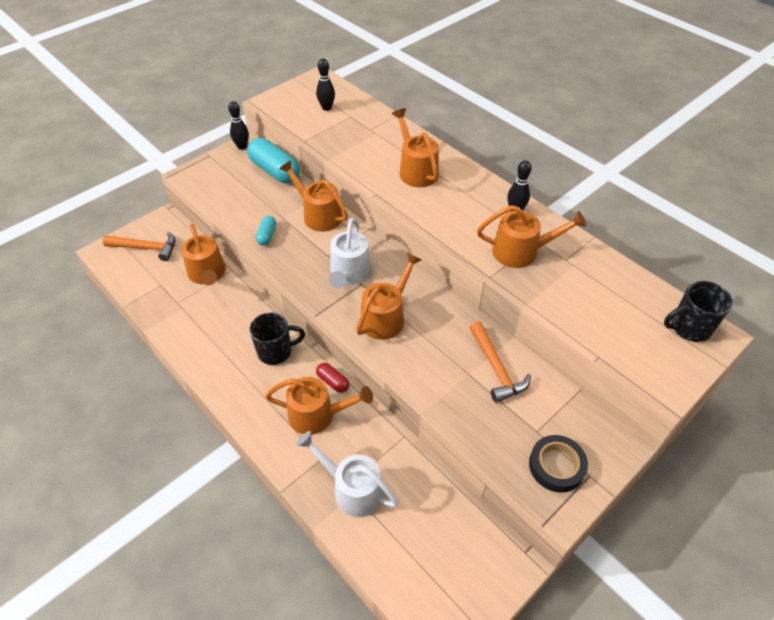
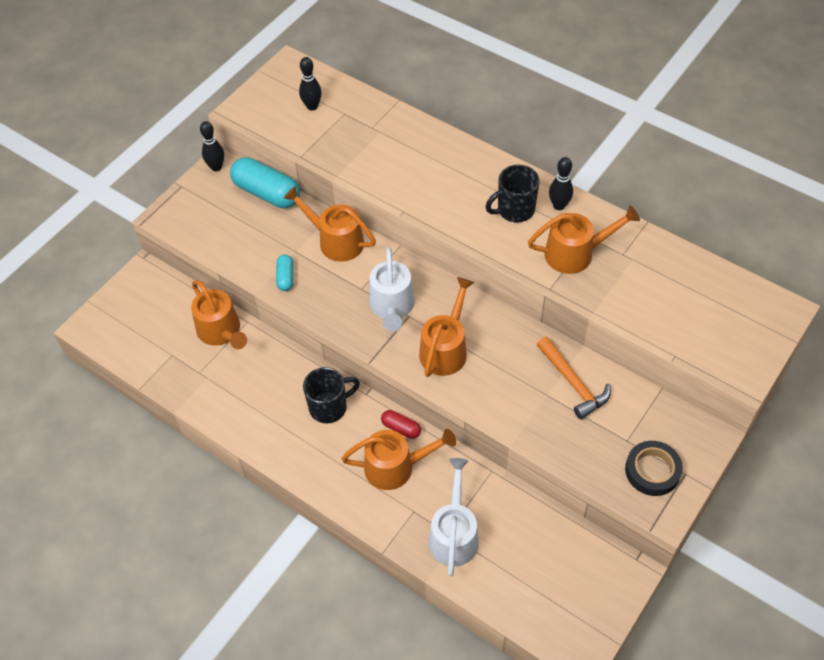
camera: 10 degrees left, 5 degrees up
orange hammer [103,231,176,261] -> none
white watering can [296,431,399,517] -> white watering can turned 75 degrees clockwise [429,458,479,576]
orange watering can [392,108,439,187] -> none
black mug [664,281,733,342] -> black mug moved to [486,165,540,223]

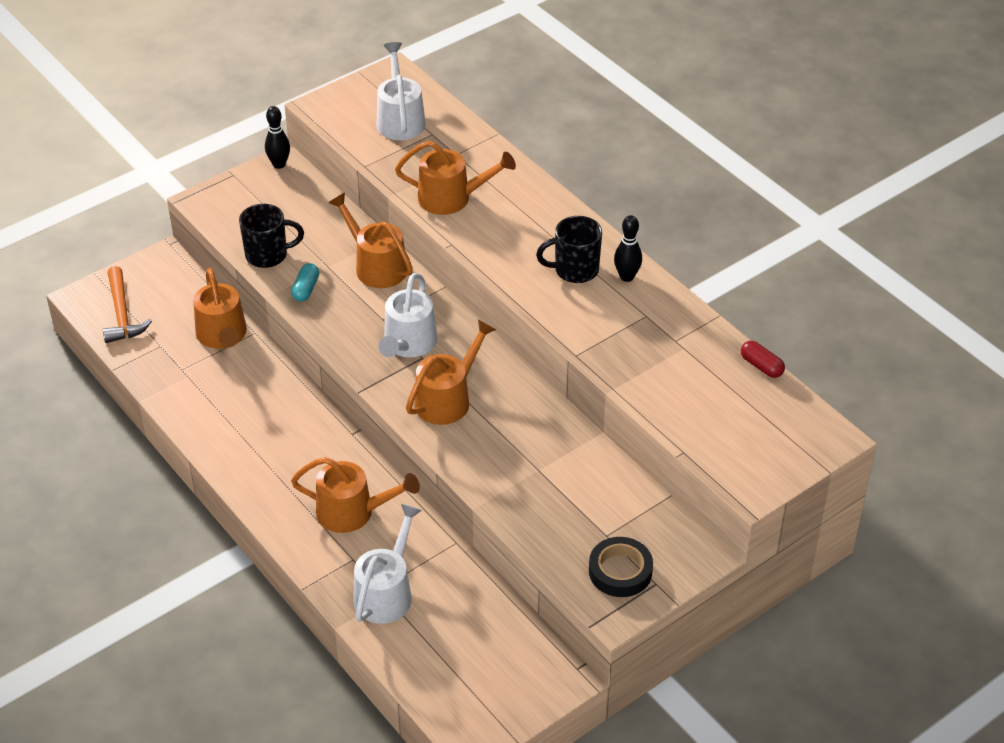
camera: 15 degrees right, 10 degrees down
turquoise capsule [230,157,300,208] -> none
black bowling pin [299,57,322,111] -> white watering can [377,42,426,140]
black mug [303,367,360,423] -> black mug moved to [239,204,304,268]
red capsule [381,410,421,439] -> red capsule moved to [741,341,785,378]
orange watering can [528,206,640,274] -> orange watering can moved to [395,141,516,215]
orange hammer [537,337,611,420] -> orange hammer moved to [103,266,152,343]

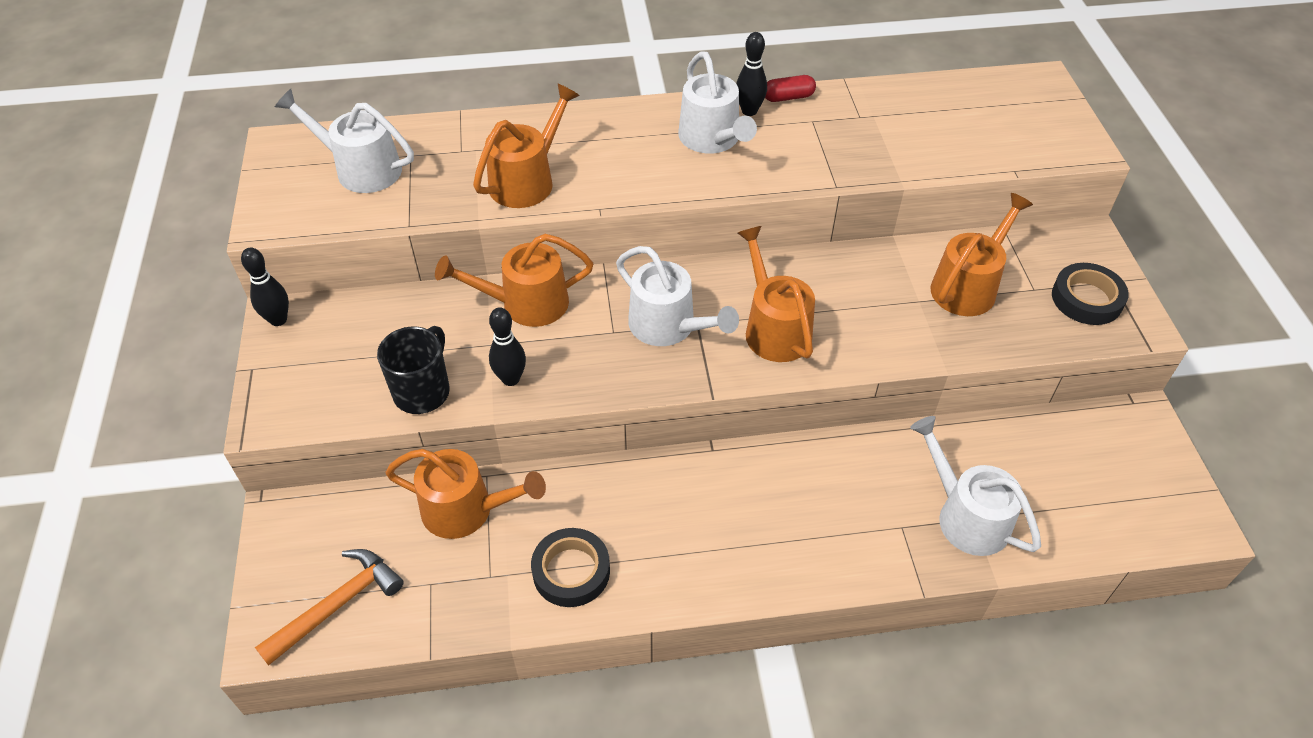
camera: 60 degrees left, 5 degrees up
orange hammer [103,266,152,343] -> orange hammer turned 60 degrees counterclockwise [255,549,404,666]
turquoise capsule [291,263,319,302] -> black bowling pin [489,307,526,386]
orange watering can [291,457,420,533] -> orange watering can moved to [931,193,1033,316]
black mug [536,216,602,283] -> white watering can [678,51,757,154]
red capsule [741,341,785,378] -> red capsule moved to [765,75,816,102]
none -> black tape [531,528,610,607]

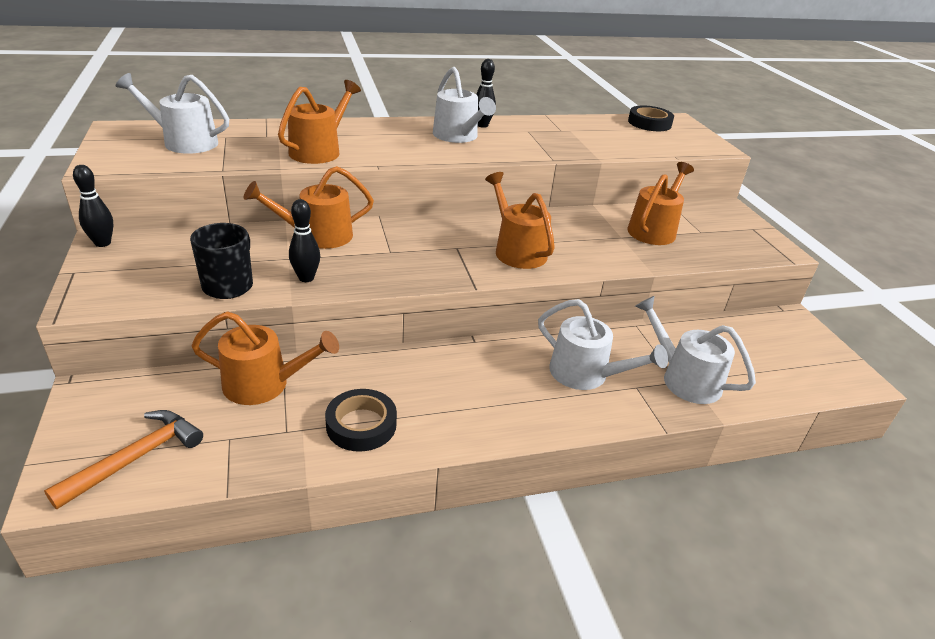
camera: 10 degrees left, 15 degrees down
white watering can [616,246,739,346] -> white watering can moved to [538,299,668,390]
red capsule [765,75,816,102] -> none
black tape [1052,263,1129,325] -> black tape moved to [628,105,674,131]

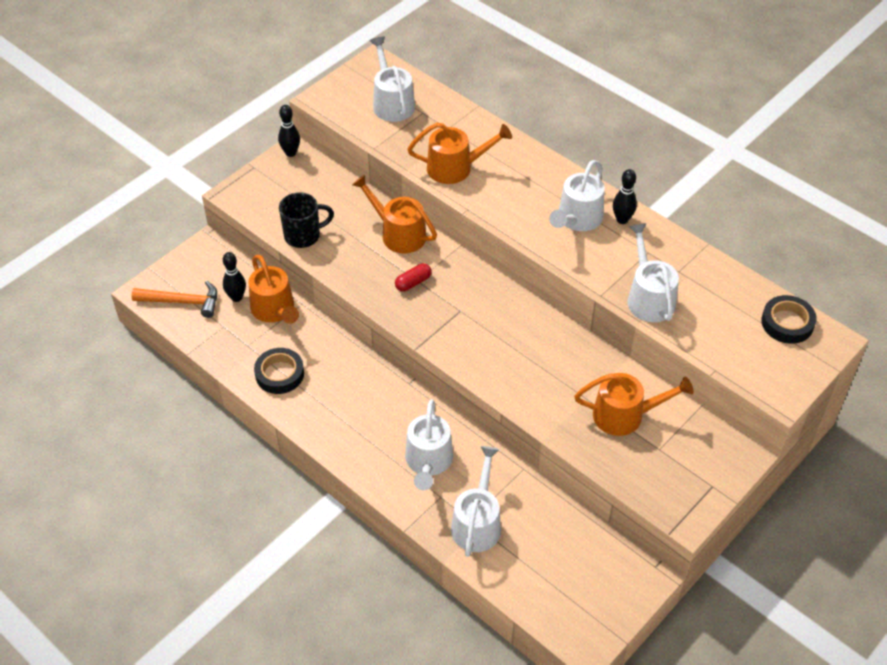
camera: 60 degrees right, 15 degrees up
black bowling pin [289,199,320,282] -> black bowling pin moved to [223,252,246,302]
orange watering can [485,172,555,269] -> none
none -> red capsule [395,263,432,291]
none -> white watering can [628,223,679,322]

